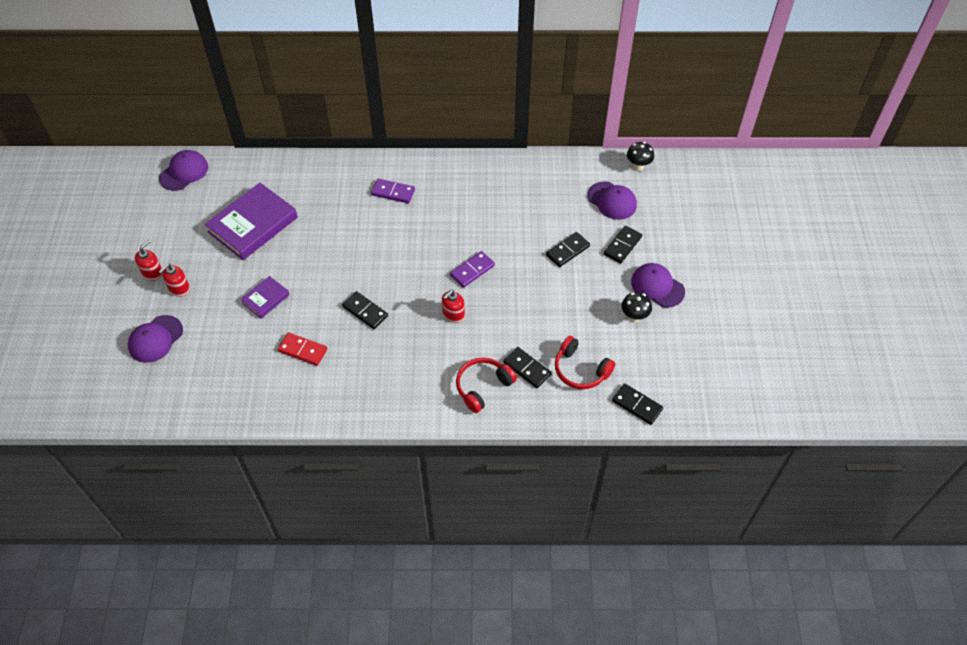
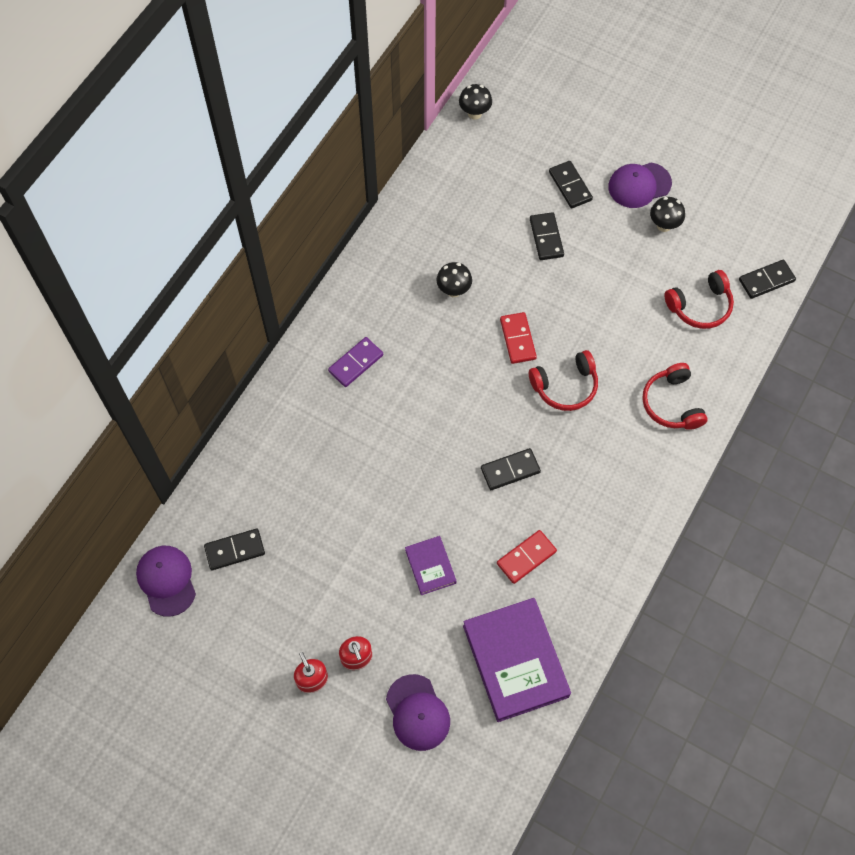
camera: 60 degrees left, 10 degrees up
purple book [205,183,298,260] -> purple book moved to [463,598,571,722]
red soap dispenser [442,290,465,323] -> red headphones [529,350,598,411]
purple domino [450,251,495,288] -> red domino [500,312,537,364]
black domino [503,347,551,388] -> black domino moved to [204,529,265,570]
purple cap [587,181,637,220] -> none
none -> black mushroom [436,262,472,297]

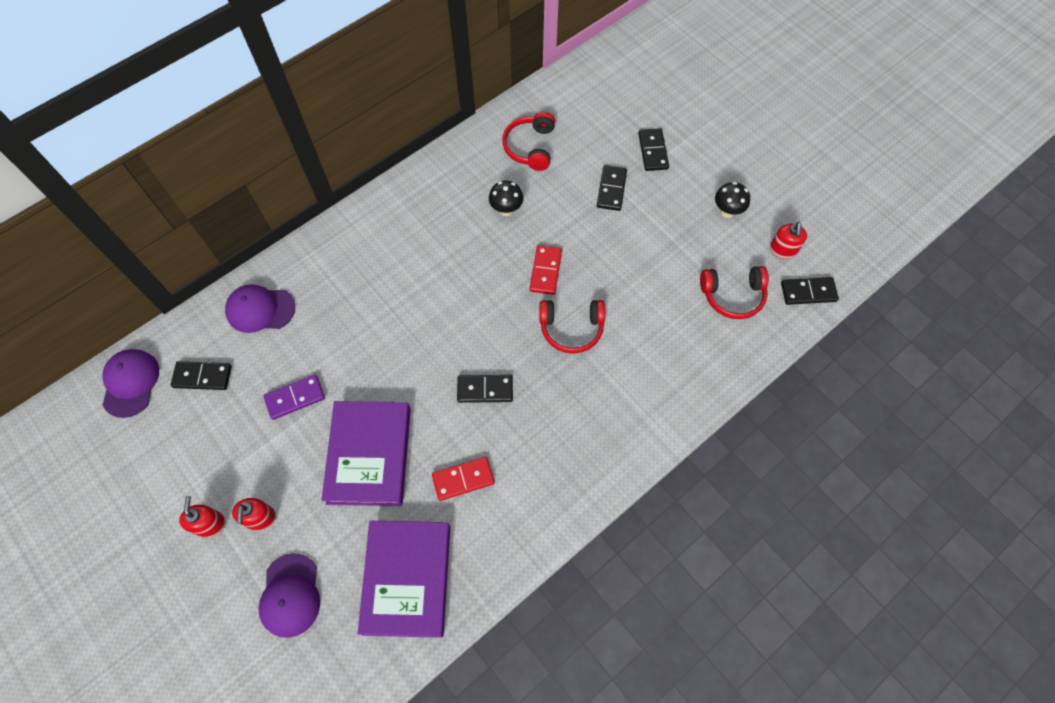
camera: 20 degrees right, 0 degrees up
purple domino [328,337,383,387] -> purple domino moved to [263,375,325,420]
purple book [405,536,456,595] -> purple book [322,401,411,506], size x1.99
black mushroom [459,84,492,120] -> none
purple cap [608,163,672,208] -> purple cap moved to [225,284,295,333]
red headphones [642,363,708,430] -> red headphones moved to [502,112,555,171]
none -> red soap dispenser [770,222,807,259]

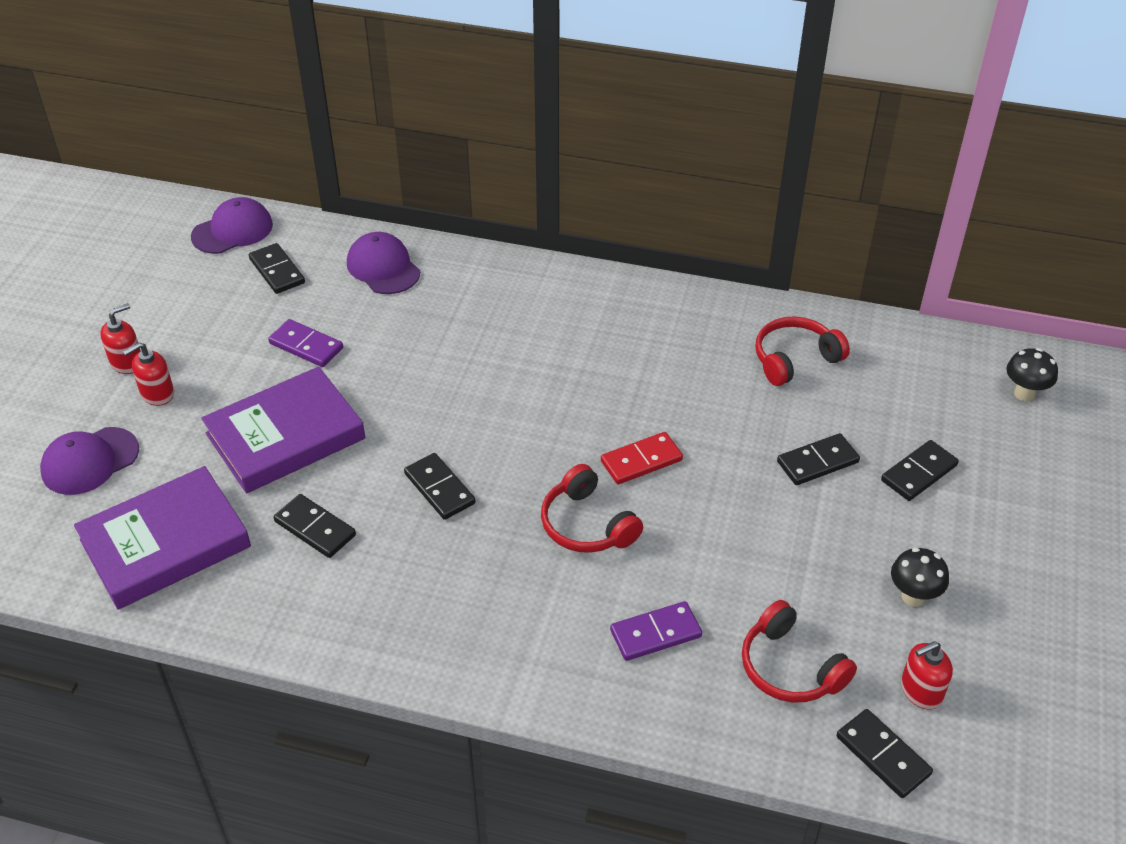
camera: 55 degrees right, 20 degrees down
red domino [432,457,495,501] -> black domino [274,494,356,558]
black mushroom [489,181,523,216] -> black mushroom moved to [1006,348,1058,401]
none -> purple domino [610,601,702,661]

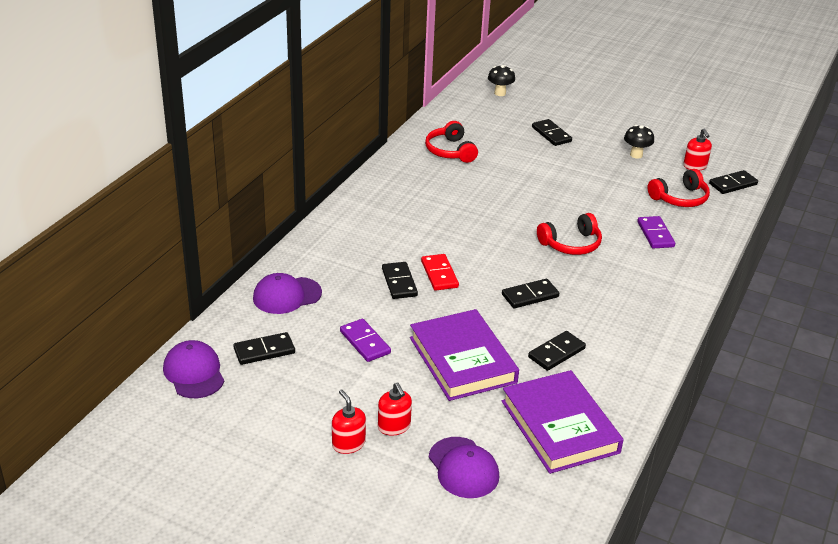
camera: 80 degrees left, 10 degrees down
purple domino [268,319,343,367] -> purple domino turned 75 degrees counterclockwise [340,319,391,362]
red domino [601,432,683,484] -> red domino moved to [421,254,459,291]
black domino [777,433,860,485] -> black domino moved to [382,262,418,299]

